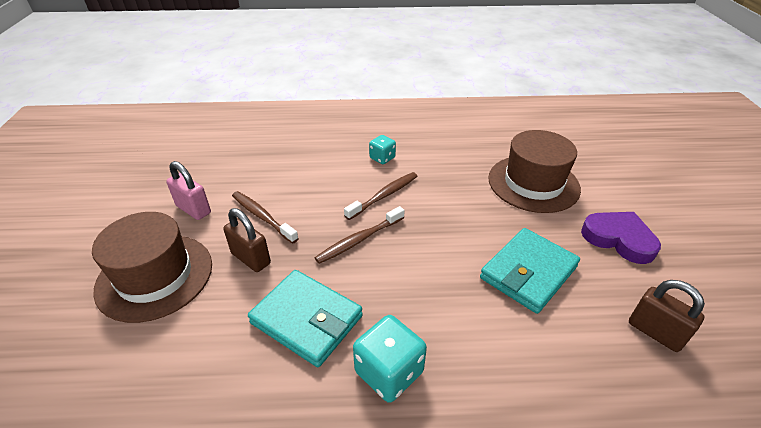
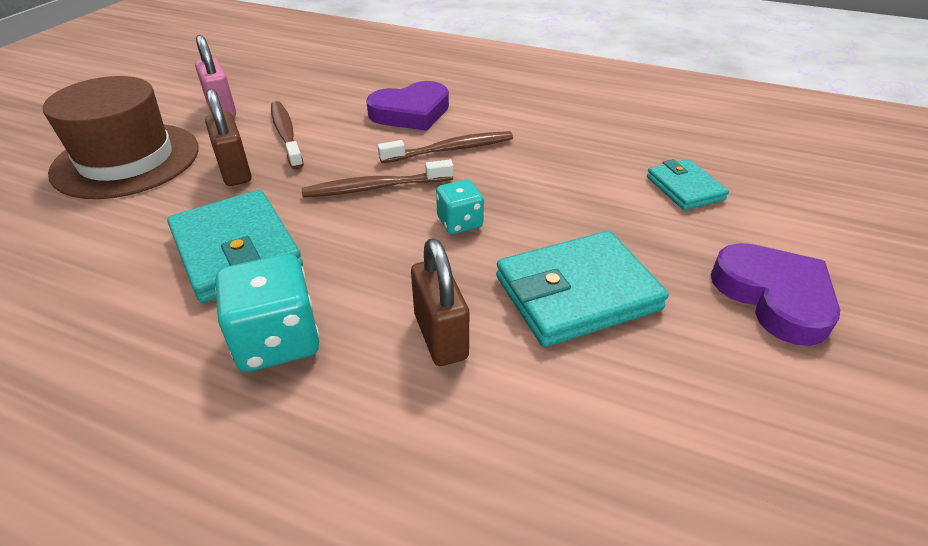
camera: 25 degrees right, 0 degrees up
turquoise dice [369,135,396,164] -> turquoise dice moved to [436,179,484,234]
brown hat [488,130,581,213] -> turquoise wallet [647,159,729,210]
brown padlock [629,280,705,352] -> brown padlock moved to [411,238,469,366]
none -> purple heart [366,81,449,131]

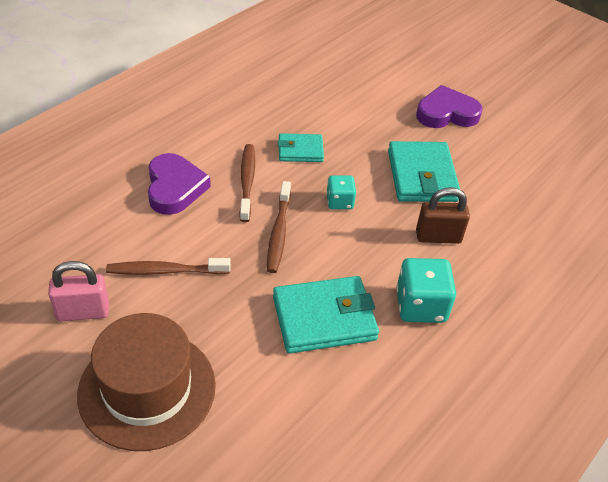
camera: 75 degrees left, 5 degrees up
brown padlock [205,88,252,186] -> none
turquoise wallet [647,159,729,210] -> turquoise wallet moved to [278,133,324,162]

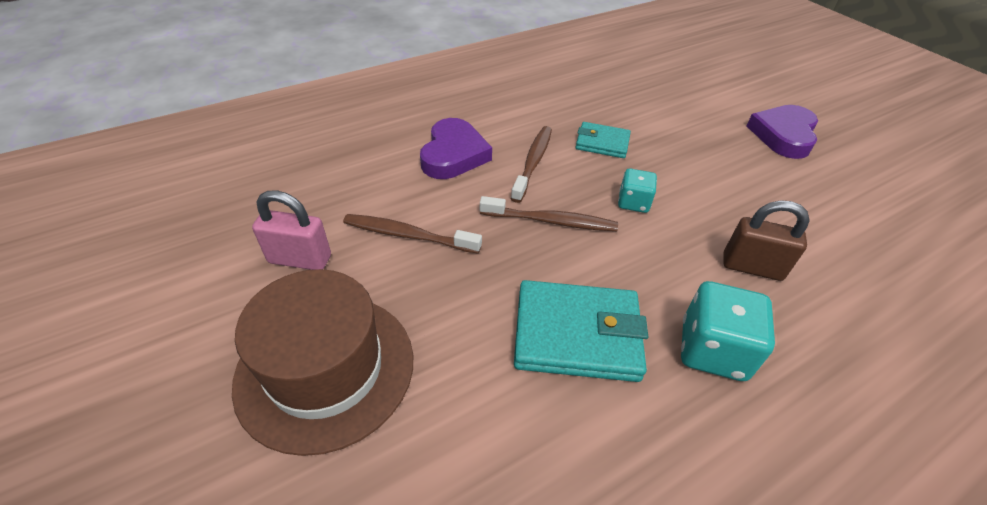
camera: 20 degrees right, 0 degrees up
brown toothbrush [267,181,291,273] -> brown toothbrush turned 105 degrees counterclockwise [480,196,618,231]
turquoise wallet [388,141,460,202] -> none
purple heart [416,85,483,128] -> purple heart turned 75 degrees counterclockwise [747,105,818,159]

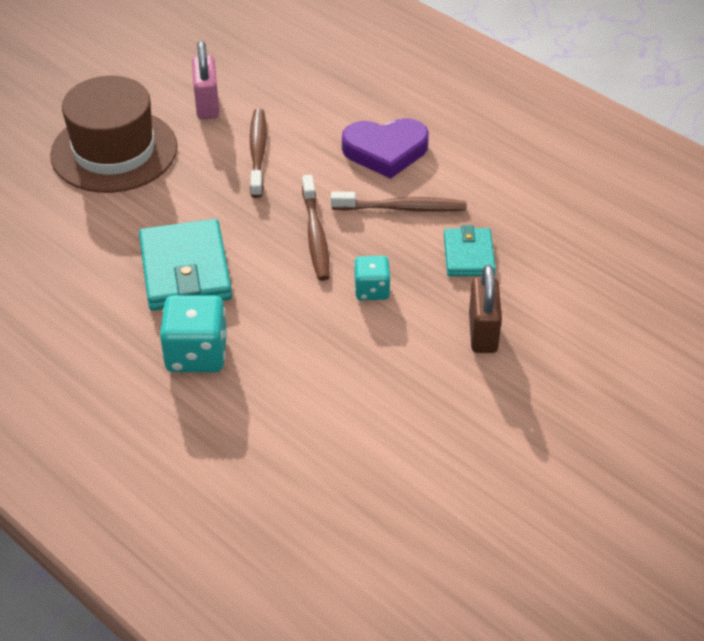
camera: 75 degrees right, 0 degrees up
brown padlock [723,200,810,281] -> brown padlock moved to [469,265,502,353]
purple heart [747,105,818,159] -> none

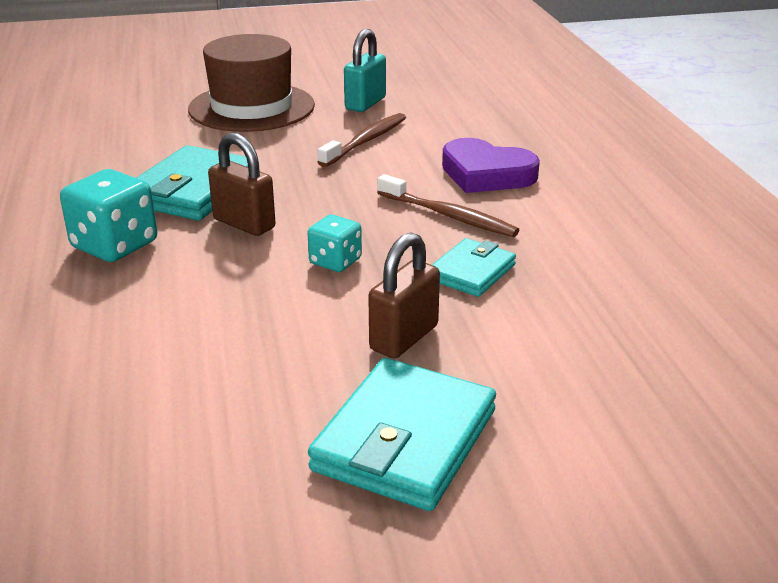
camera: 35 degrees right, 15 degrees down
pink padlock [192,41,219,119] -> turquoise padlock [344,29,386,112]
brown toothbrush [302,175,330,281] -> none
none -> brown padlock [208,133,276,236]
none -> turquoise wallet [308,358,496,511]

